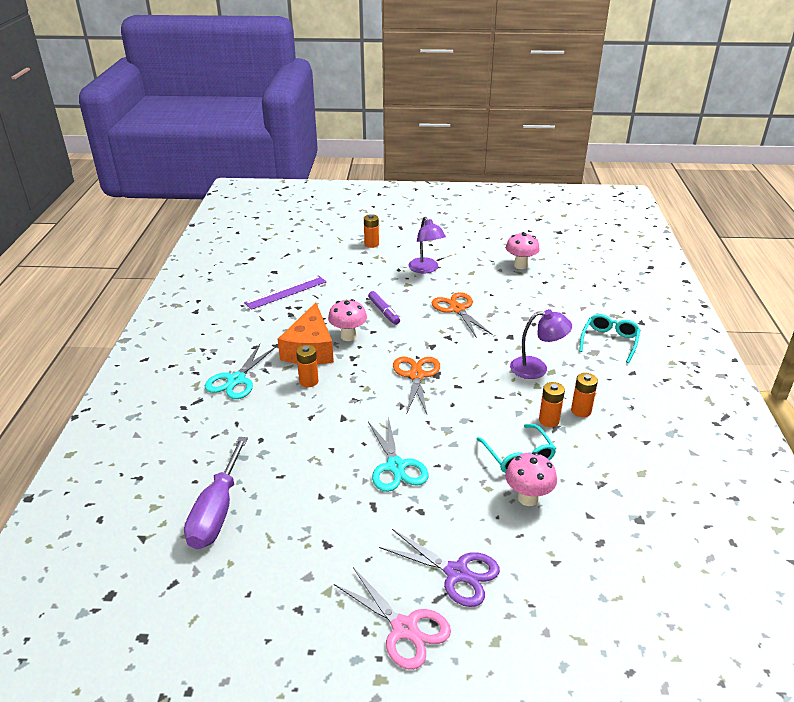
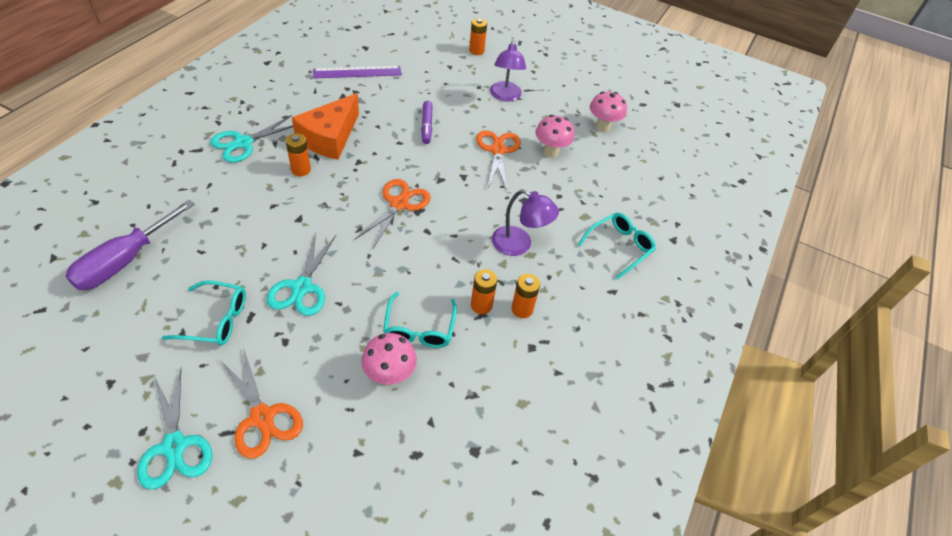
camera: 20 degrees right, 15 degrees up
pink mushroom [328,299,367,341] -> pink mushroom moved to [535,115,575,158]
pink scissors [334,567,451,670] -> turquoise scissors [137,368,212,490]
purple scissors [379,529,500,607] -> orange scissors [219,350,303,459]
none -> turquoise glasses [162,280,246,345]

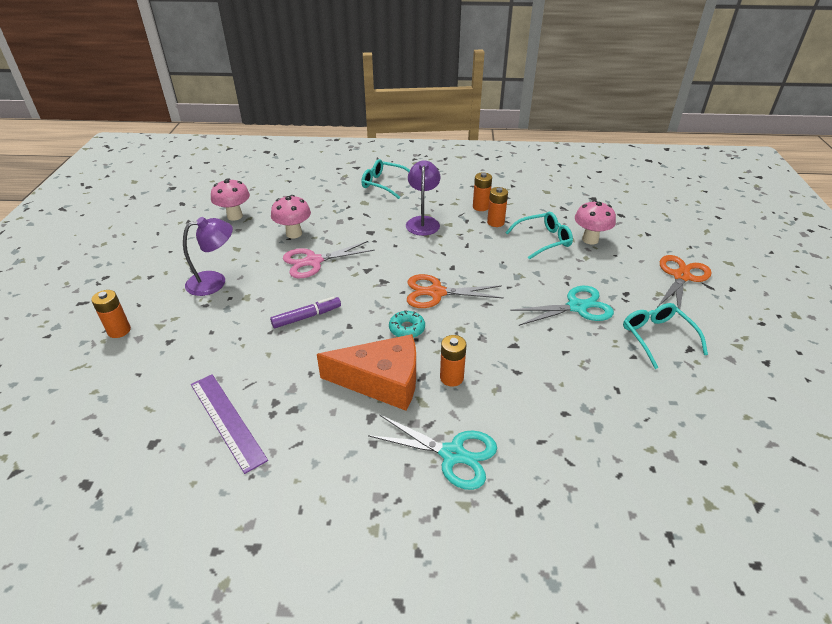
camera: 110 degrees left, 10 degrees down
purple screwdriver [66,200,195,290] -> none
turquoise scissors [137,368,212,490] -> none
orange scissors [476,130,521,190] -> pink scissors [283,241,375,278]
none -> turquoise donut [389,310,425,338]

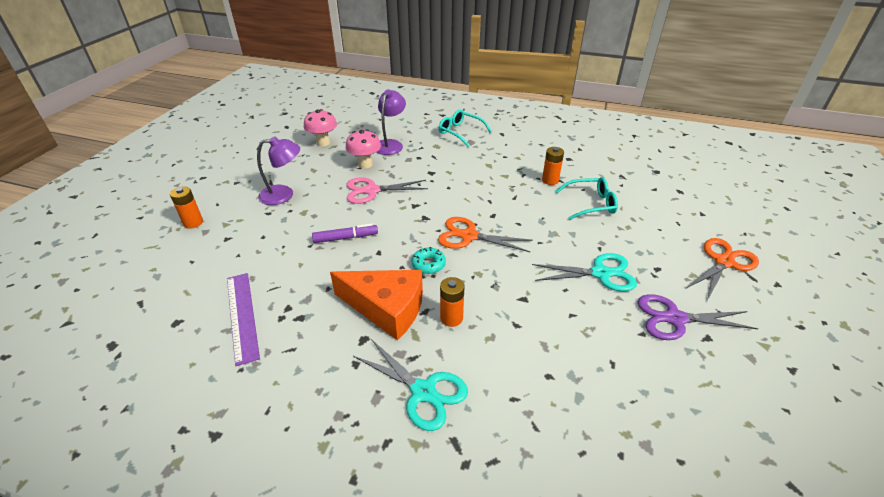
camera: 15 degrees right, 0 degrees up
purple lamp [406,160,441,236] -> purple lamp moved to [376,89,406,155]
orange battery [473,172,492,211] -> none
pink mushroom [575,200,616,245] -> none
turquoise glasses [623,303,708,369] -> purple scissors [638,294,759,340]

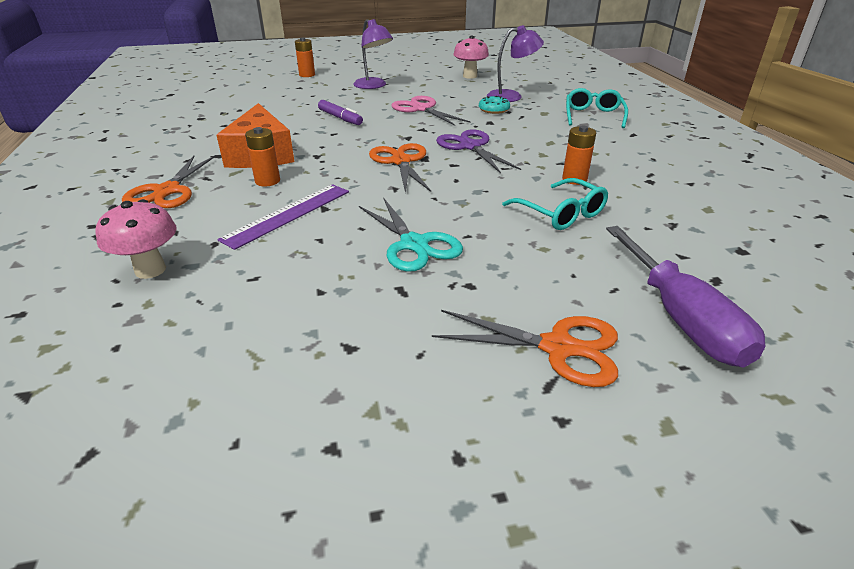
camera: 60 degrees right, 5 degrees down
purple ruler [227,273,260,366] -> purple ruler moved to [217,184,349,250]
pink mushroom [346,129,381,168] -> pink mushroom moved to [96,199,177,279]
turquoise scissors [353,339,468,431] -> orange scissors [122,155,216,208]
turquoise donut [411,247,446,274] -> turquoise donut moved to [479,96,510,114]
purple scissors [638,294,759,340] -> purple scissors moved to [436,129,521,173]
none -> purple screwdriver [606,226,766,368]

